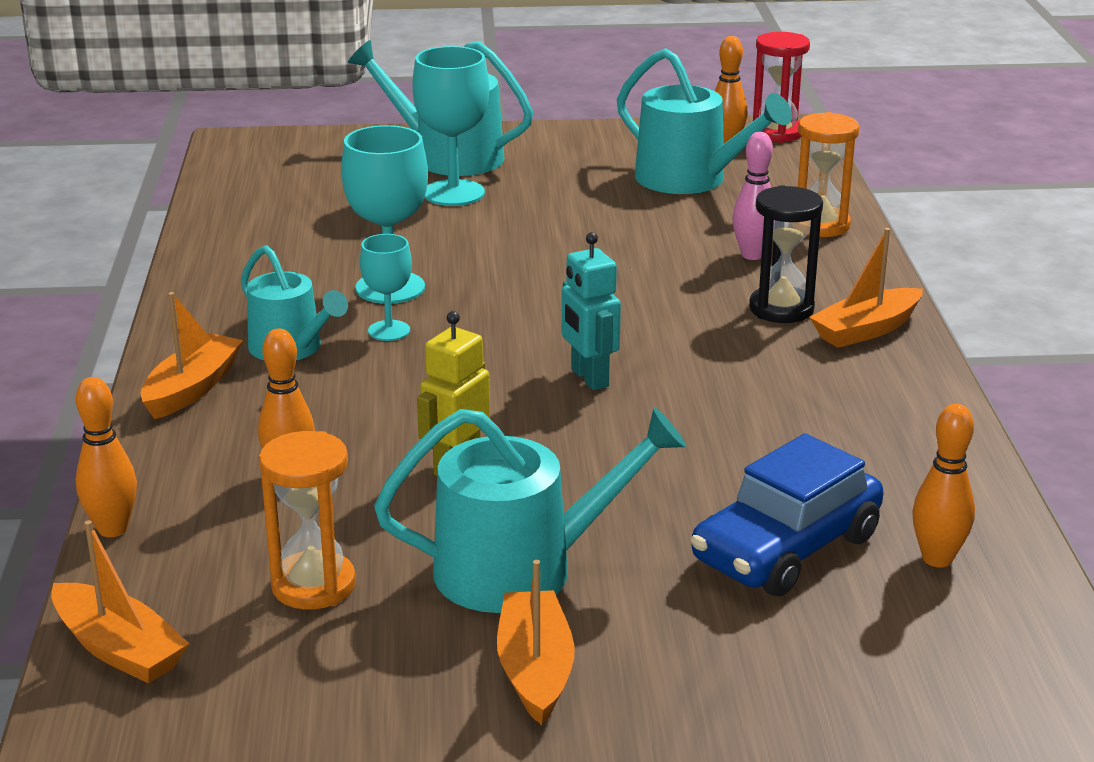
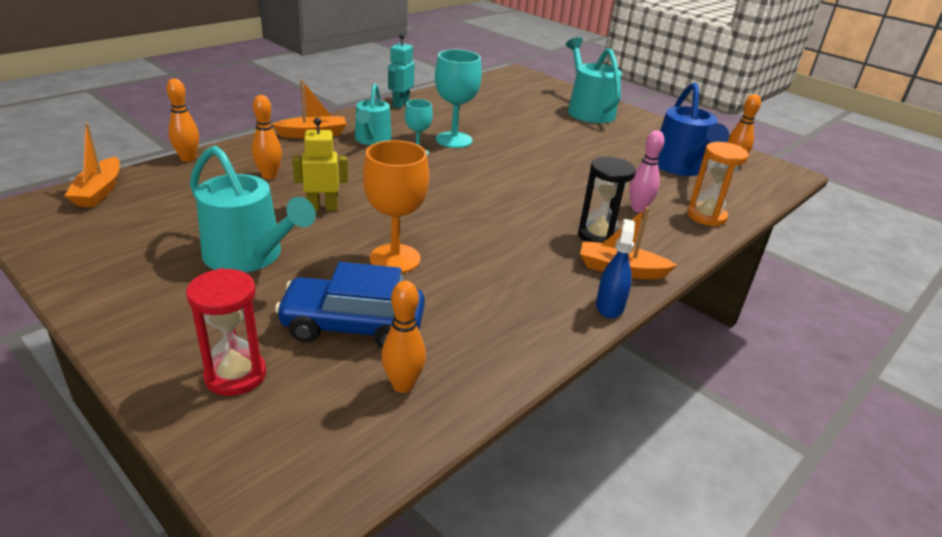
camera: 45 degrees right, 5 degrees up
orange hourglass [259,431,356,609] -> none
turquoise goblet [413,46,489,206] -> none
orange boat [497,560,575,725] -> none
turquoise robot [562,232,621,390] -> turquoise robot moved to [388,33,415,109]
turquoise watering can [617,48,792,194] -> blue watering can [657,82,729,176]
red hourglass [753,32,810,143] -> red hourglass moved to [186,268,266,396]
none -> orange goblet [363,140,429,273]
none -> blue spray bottle [596,219,635,318]

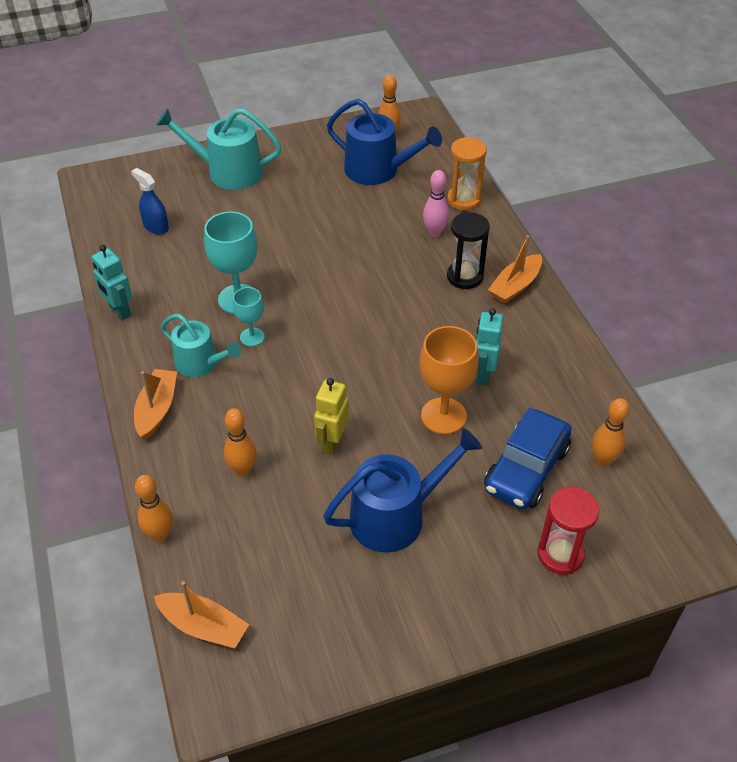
camera: 60 degrees left, 15 degrees up
turquoise watering can [190,146,316,272] -> blue watering can [323,428,482,553]
blue spray bottle [596,219,635,318] -> blue spray bottle moved to [131,168,169,235]
none -> turquoise robot [476,308,503,385]

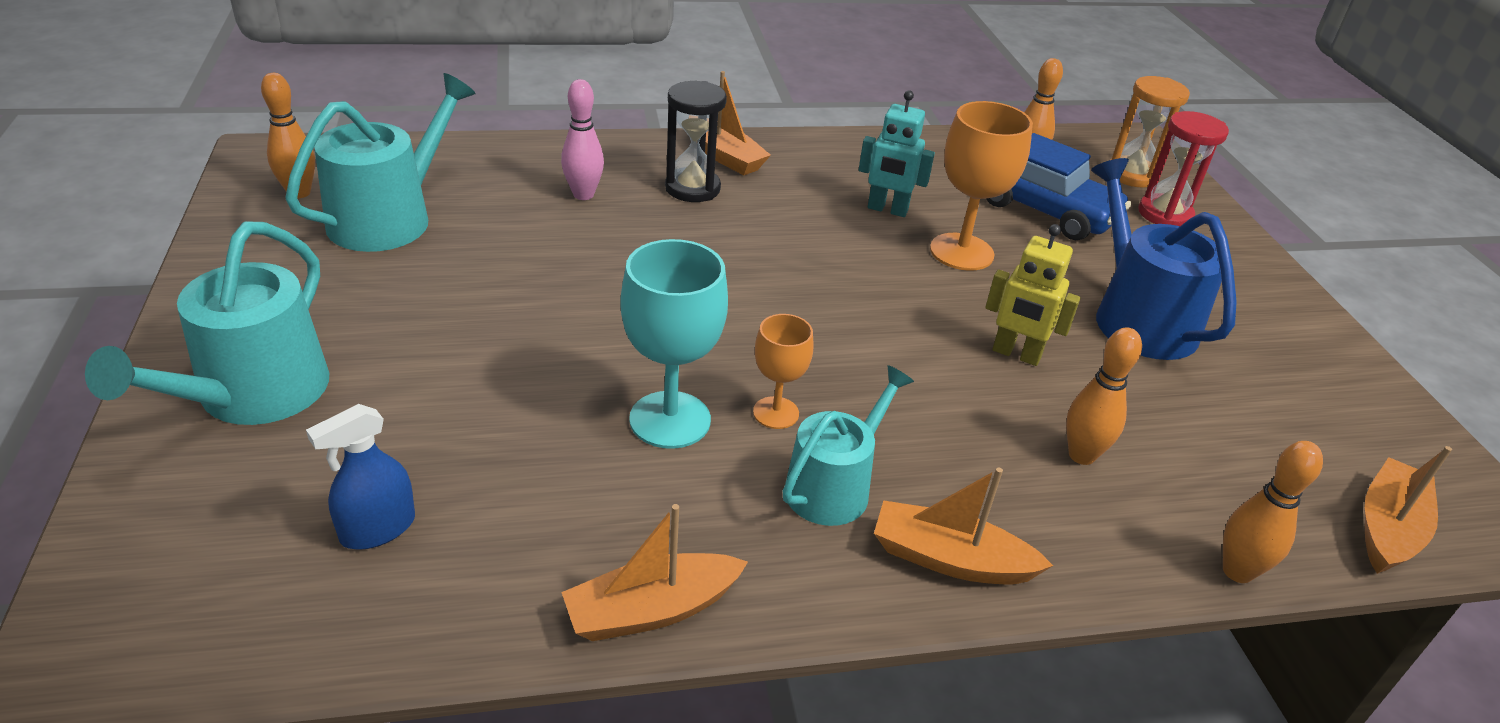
camera: 85 degrees left, 10 degrees down
turquoise robot [92,245,132,320] -> orange boat [561,504,748,641]
turquoise goblet [233,287,265,346] -> orange goblet [753,314,813,429]
blue watering can [327,99,442,185] -> turquoise watering can [286,73,475,252]
orange hourglass [447,137,487,210] -> orange hourglass moved to [1111,76,1190,187]

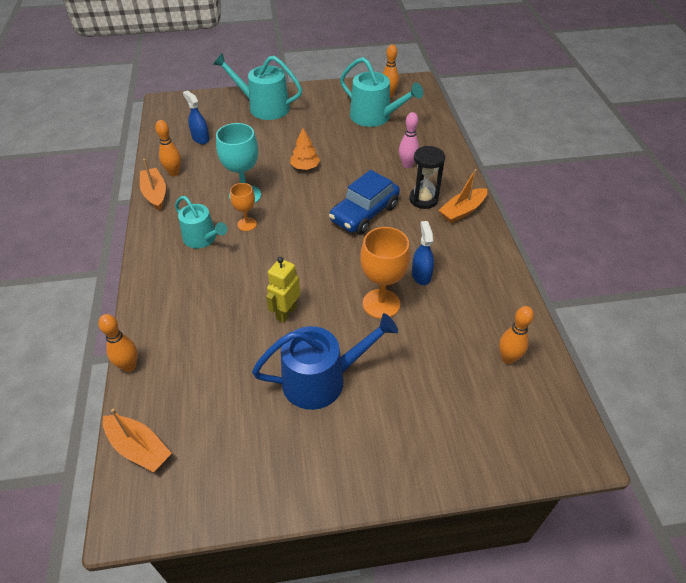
camera: 95 degrees right, 10 degrees up
turquoise robot [859,90,935,217] -> blue spray bottle [412,221,434,285]
orange boat [874,467,1053,584] -> none
blue car [986,133,1131,240] -> blue car moved to [329,170,400,234]
orange bowling pin [1066,327,1142,465] -> orange bowling pin moved to [155,120,181,176]
orange hourglass [1111,76,1190,187] -> none
red hourglass [1138,111,1229,226] -> none
none -> orange tree [290,128,320,170]

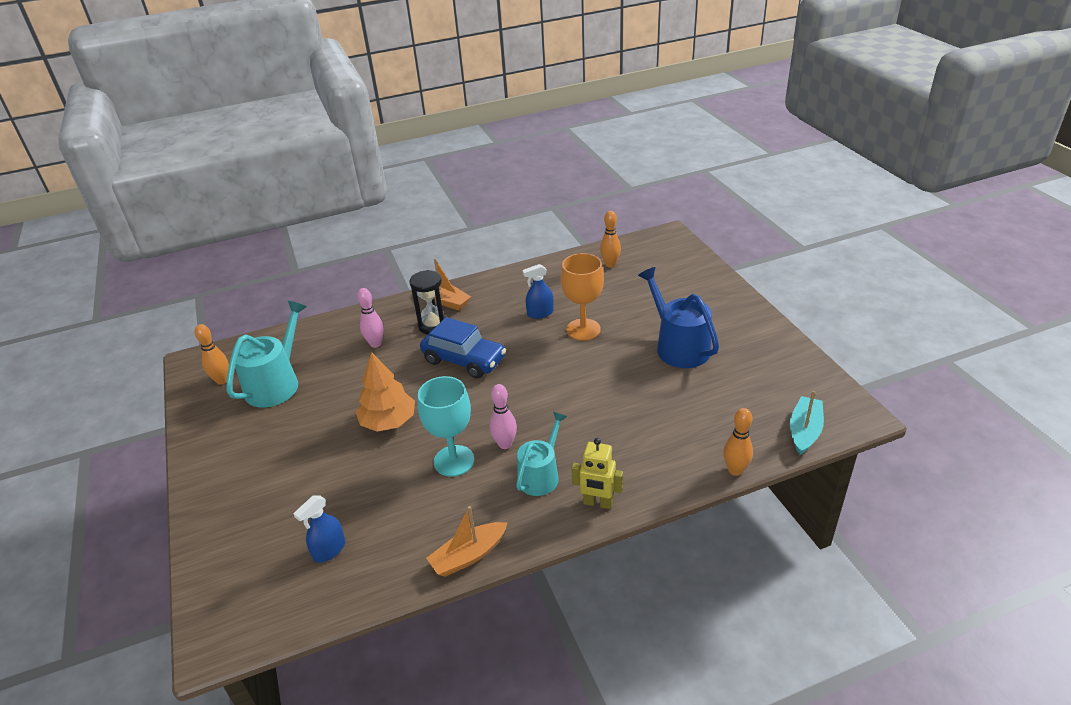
camera: 100 degrees left, 10 degrees down
orange boat [103,409,172,472] -> turquoise boat [790,391,824,455]
orange bowling pin [155,120,181,176] -> none
turquoise watering can [213,53,302,120] -> none
orange goblet [230,183,257,231] -> pink bowling pin [490,384,517,449]
yellow robot [266,257,300,323] -> yellow robot moved to [571,438,623,509]
orange tree [290,128,320,170] -> orange tree [356,352,415,432], size x1.54

